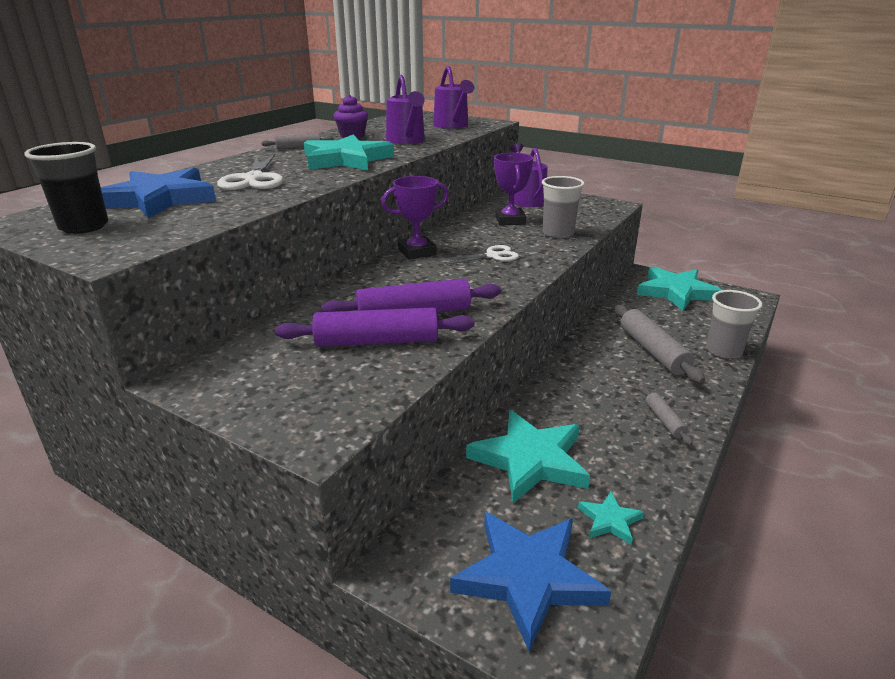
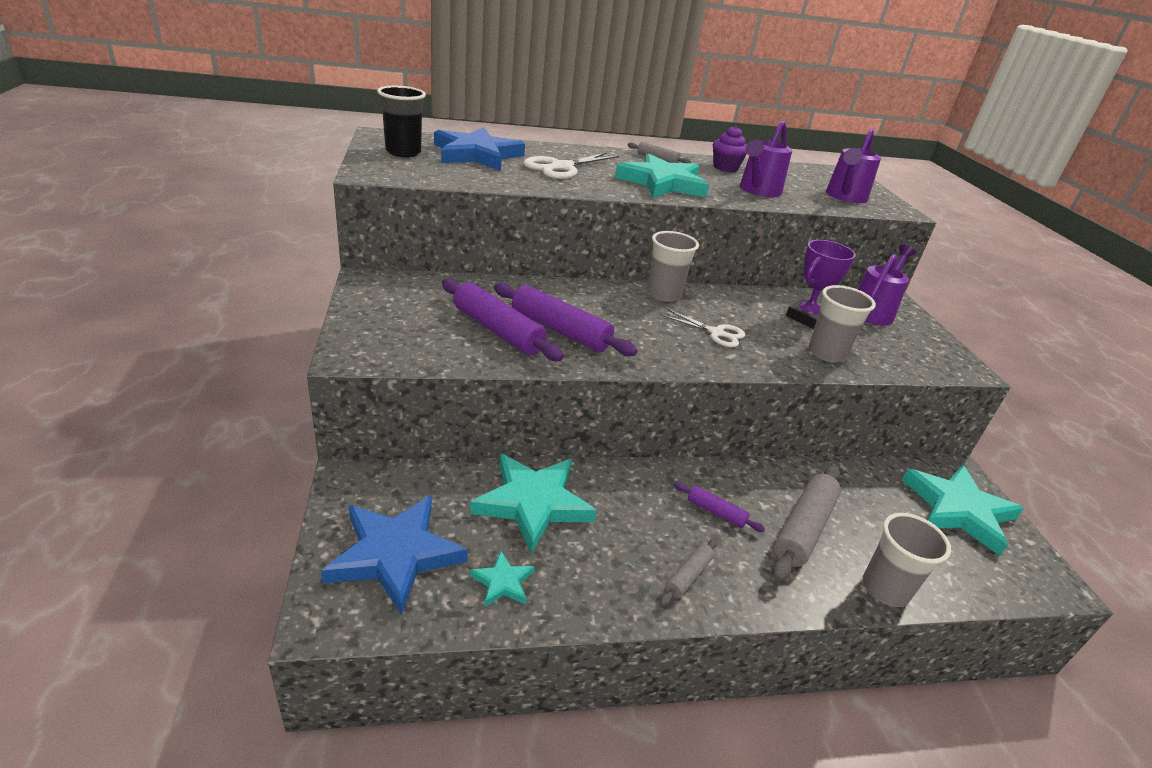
camera: 45 degrees right, 5 degrees up
purple trophy [382,176,449,260] -> grey cup [647,231,699,302]
none -> purple rolling pin [674,482,765,532]

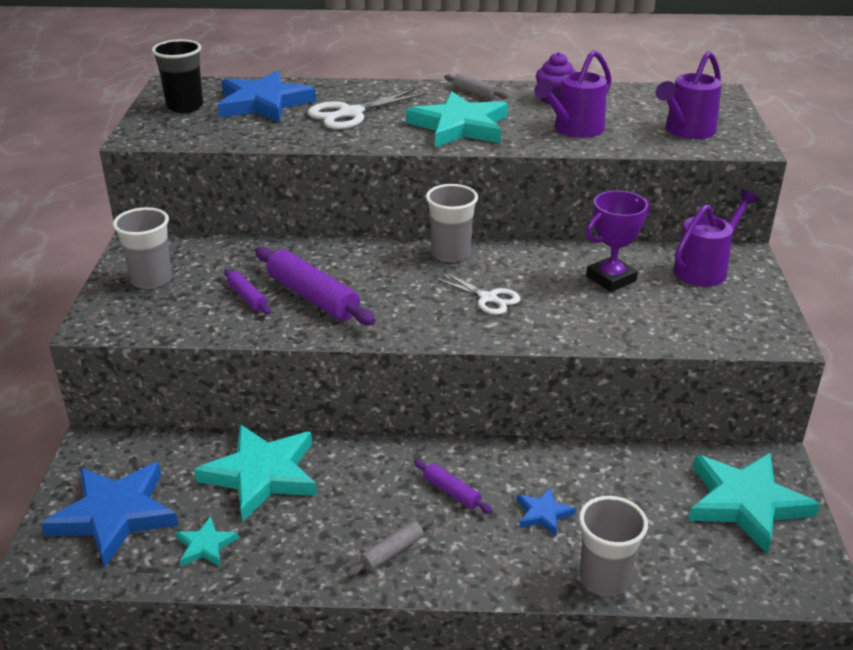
camera: 15 degrees right, 0 degrees up
purple rolling pin [442,279,564,361] -> purple rolling pin [224,269,271,315], size x0.52
grey rolling pin [772,465,841,582] -> blue star [517,488,576,536]
grey cup [808,285,876,363] -> grey cup moved to [113,207,172,289]

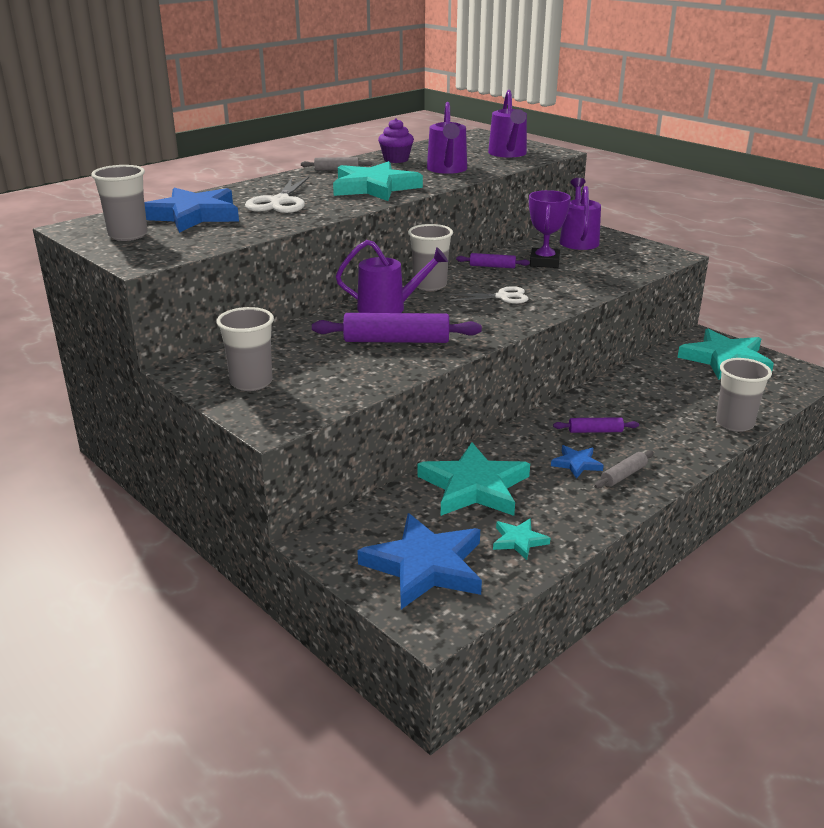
camera: 45 degrees left, 5 degrees down
black cup [152,39,203,113] -> grey cup [91,165,148,241]
purple rolling pin [224,269,271,315] -> purple rolling pin moved to [456,253,530,268]
grey rolling pin [347,517,435,576] -> grey rolling pin turned 45 degrees clockwise [594,451,654,488]
blue star [517,488,576,536] -> blue star moved to [551,445,604,479]
none -> purple watering can [336,240,448,313]

